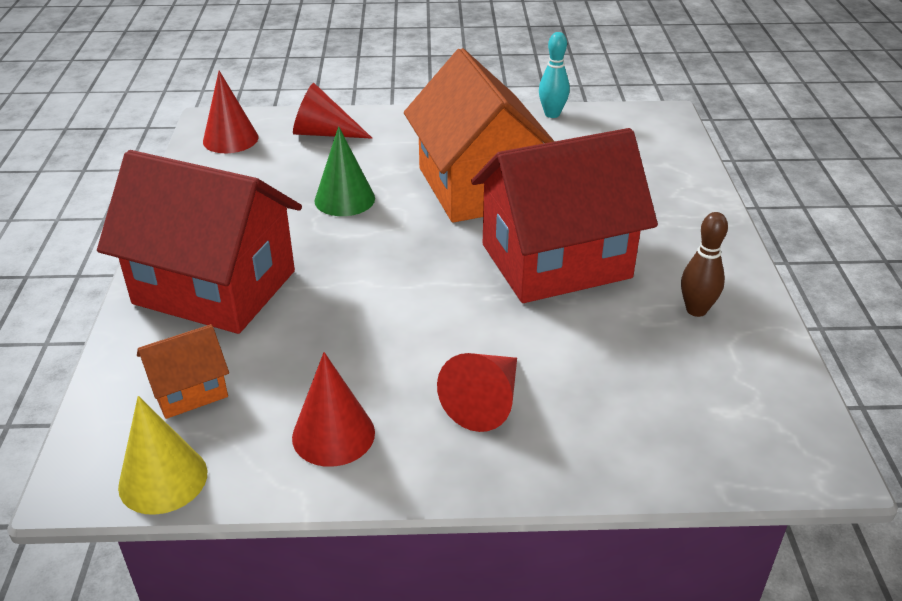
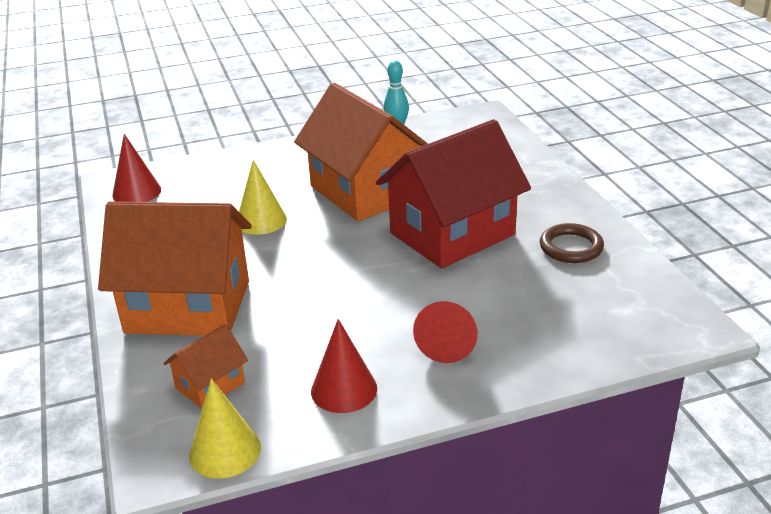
camera: 15 degrees left, 5 degrees down
red house [97,150,302,334] -> orange house [98,202,252,336]
red cone [293,83,373,139] -> none
green cone [315,126,375,216] -> yellow cone [239,160,287,235]
brown bowling pin [681,212,728,317] -> brown ring [540,223,604,263]

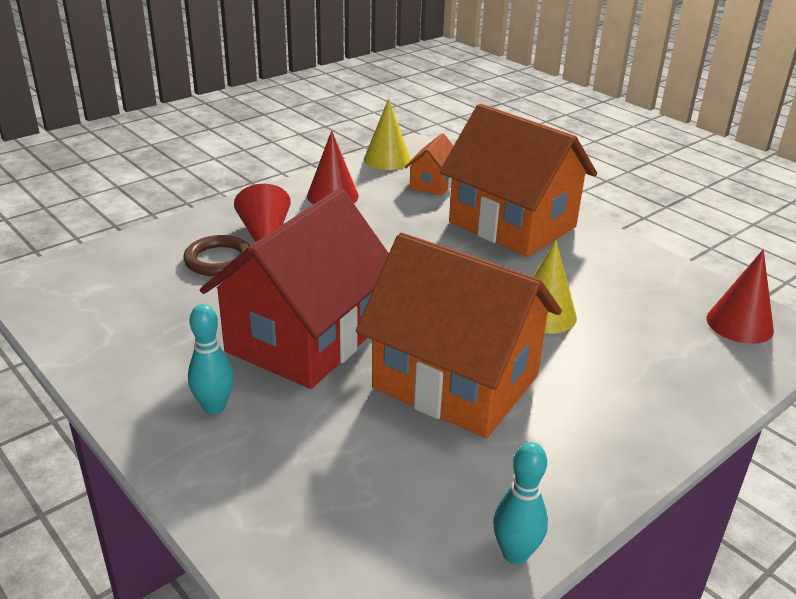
camera: 155 degrees right, 0 degrees up
orange house [98,202,252,336] -> orange house turned 60 degrees clockwise [440,104,597,257]
brown ring [540,223,604,263] -> brown ring moved to [183,235,250,276]
none -> turquoise bowling pin [188,304,234,415]

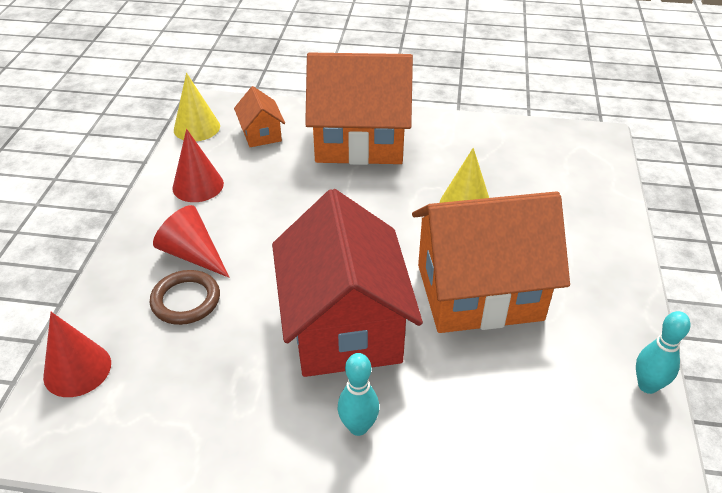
camera: 40 degrees left, 10 degrees up
red cone [706,249,774,344] -> red cone moved to [43,312,111,397]

